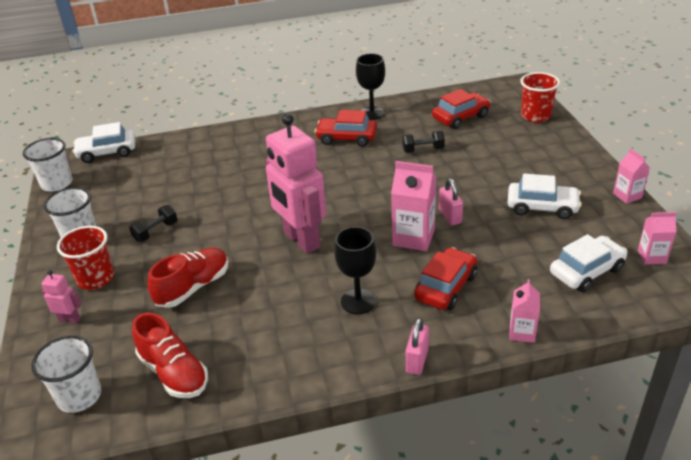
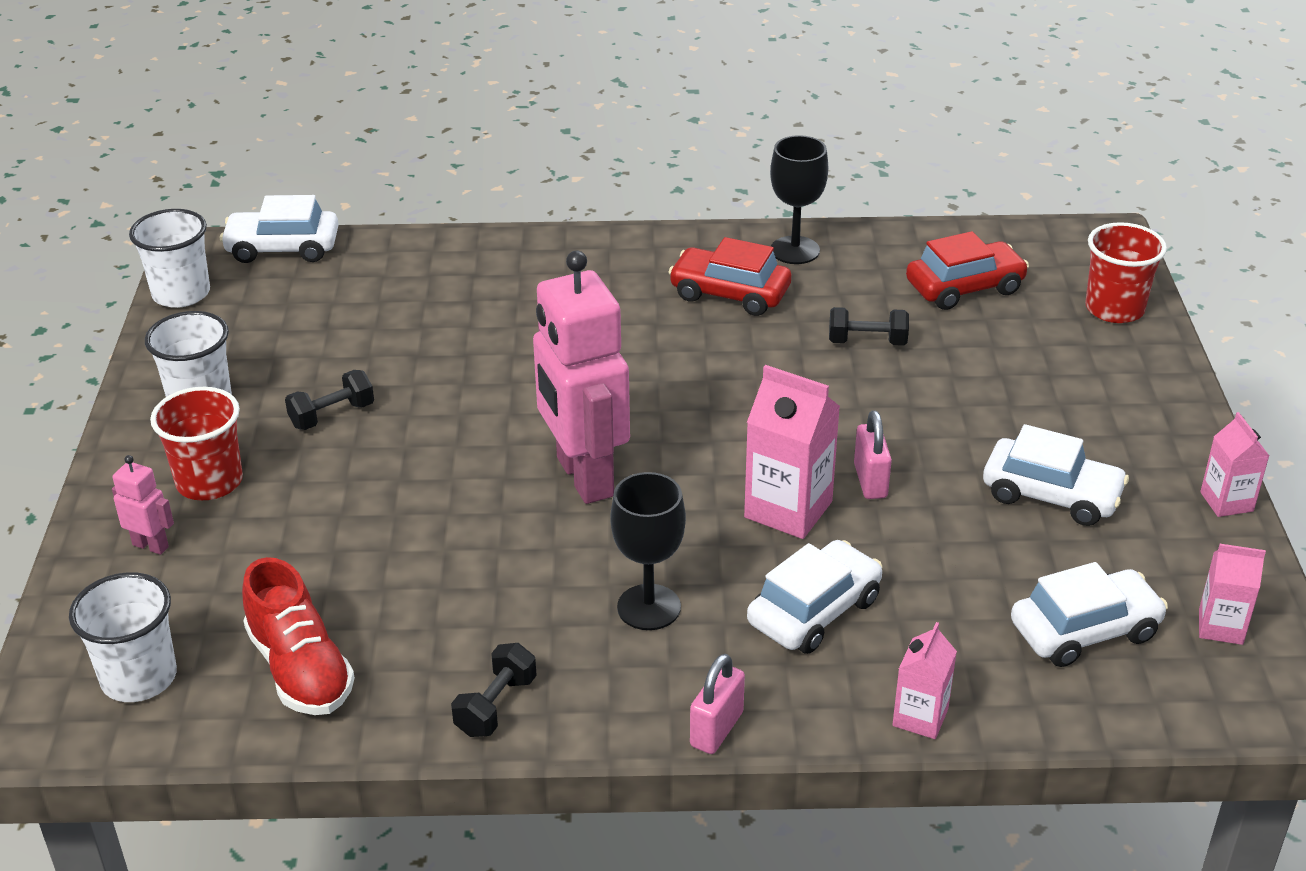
camera: 10 degrees right, 0 degrees up
red shoe [147,248,229,308] -> none
red car [414,247,477,310] -> white car [747,540,882,654]
none -> black dumbbell [451,643,537,737]

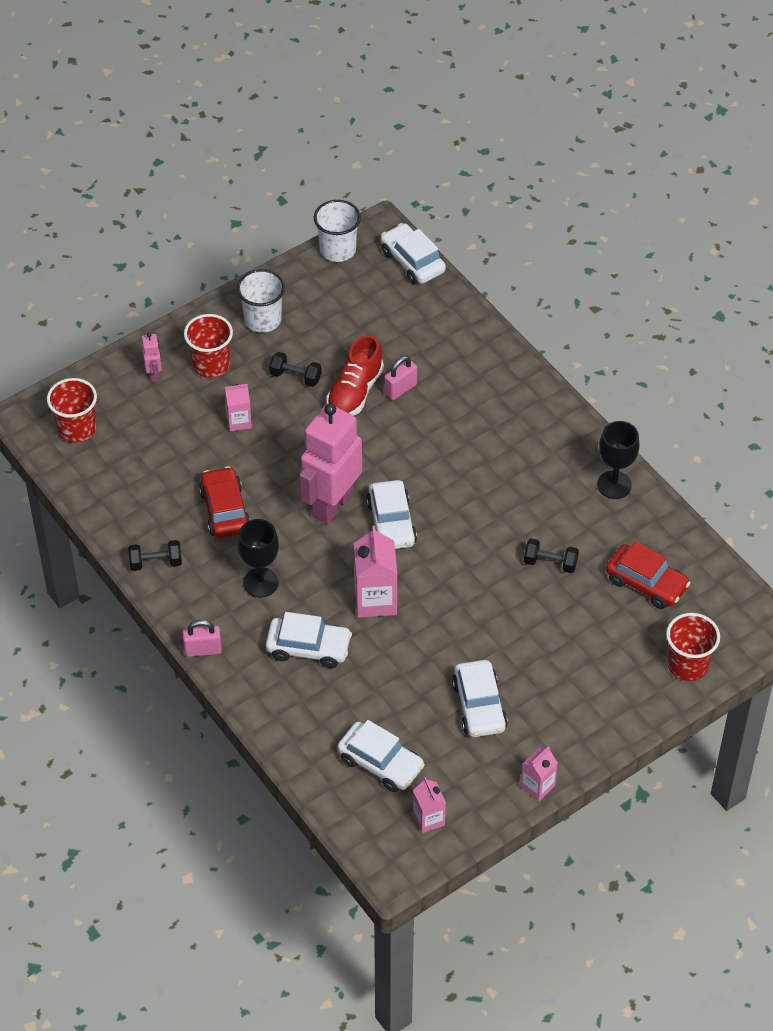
camera: 55 degrees right, 15 degrees up
white cup [69,572,177,702] -> red cup [47,378,97,443]
red shoe [242,557,355,715] -> red shoe moved to [327,335,384,416]
red car [668,237,791,316] -> red car moved to [199,466,250,538]
black dumbbell [829,307,909,346] -> black dumbbell turned 45 degrees counterclockwise [524,539,579,573]
pink padlock [854,410,892,499] -> pink padlock moved to [384,356,417,400]
pink carton [892,622,957,739] -> pink carton moved to [224,384,252,431]
none -> white car [366,480,417,549]

